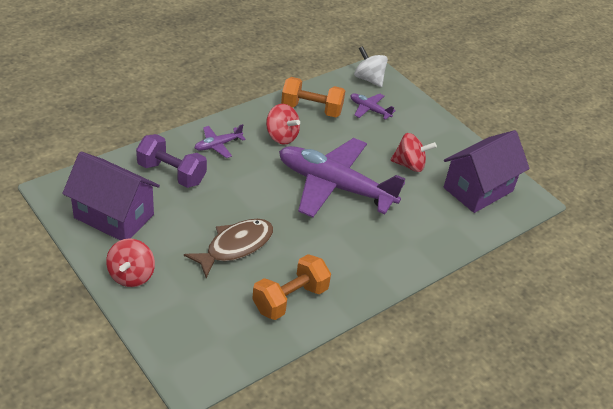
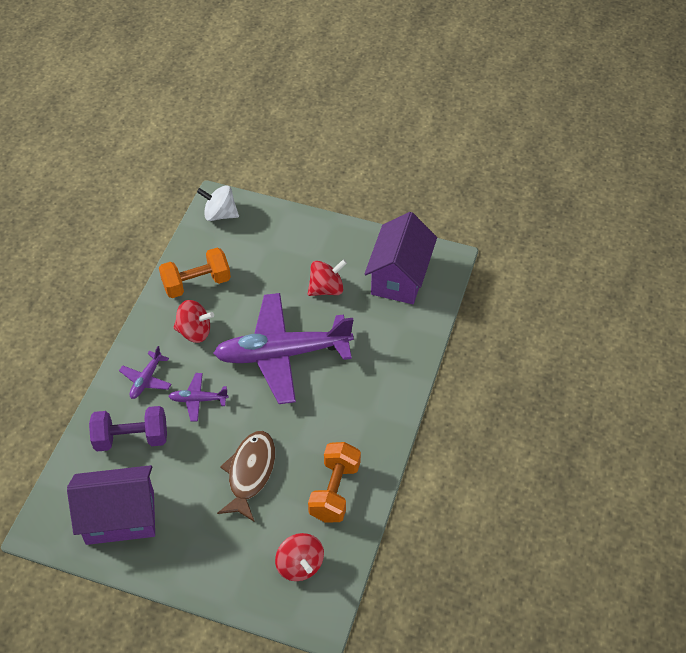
camera: 30 degrees left, 10 degrees up
red spinning top [106,238,155,287] -> red spinning top moved to [275,533,324,581]
purple plane [350,93,396,120] -> purple plane moved to [169,373,229,422]

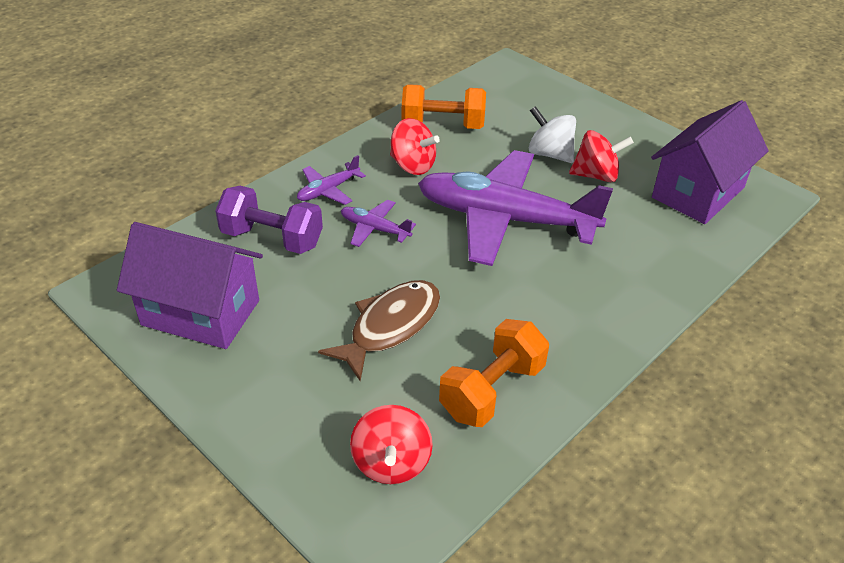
camera: 25 degrees right, 10 degrees down
white spinning top [197,185,239,221] -> white spinning top moved to [529,106,576,163]

